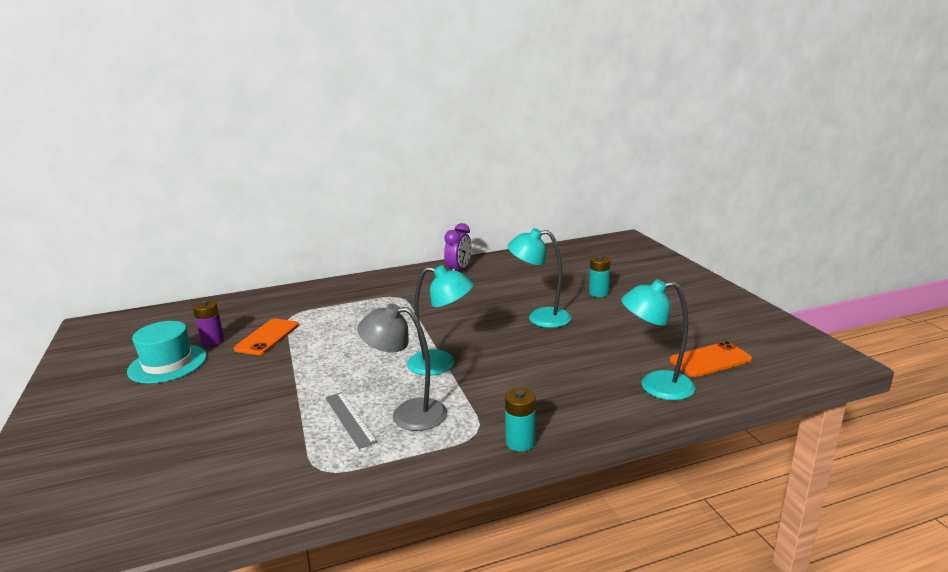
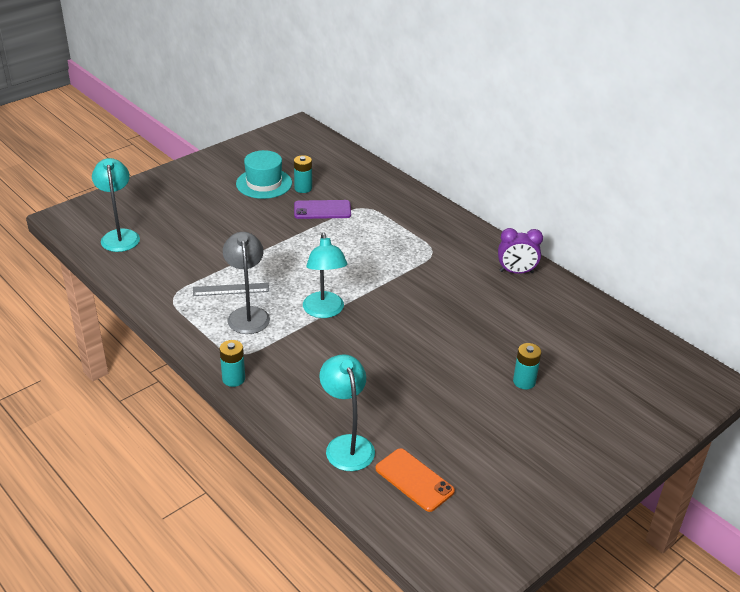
camera: 65 degrees right, 15 degrees up
purple battery [193,300,224,347] -> turquoise battery [294,155,312,193]
orange phone [234,319,299,355] -> purple phone [294,200,351,219]
grey ruler [325,392,377,449] -> grey ruler turned 45 degrees clockwise [193,283,269,296]
turquoise lamp [507,228,571,328] -> turquoise lamp moved to [92,158,140,252]

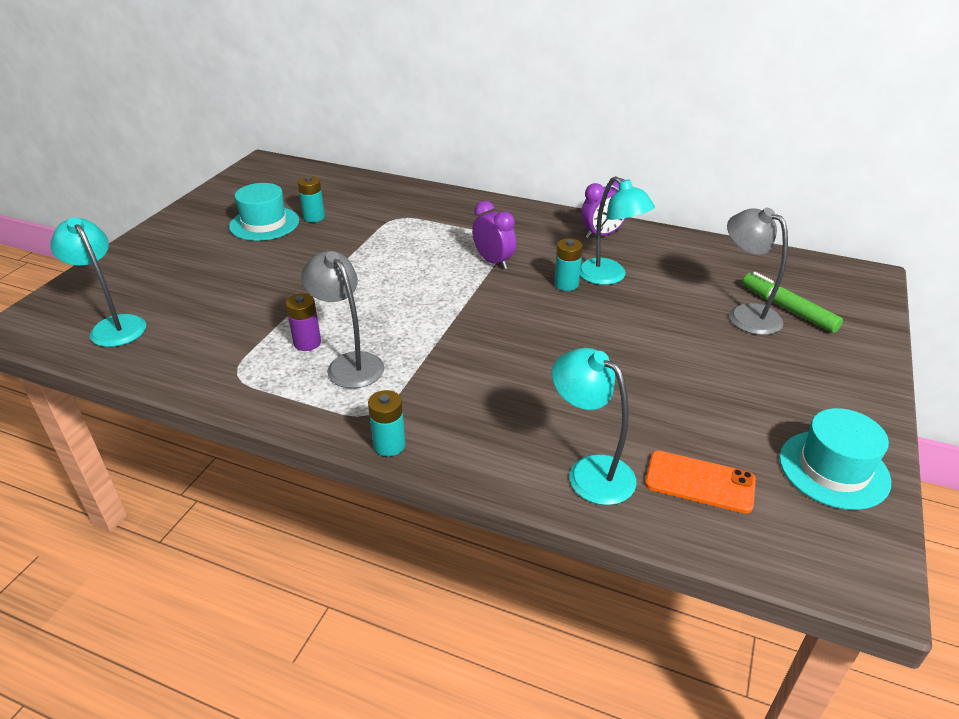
camera: 25 degrees left, 0 degrees up
grey ruler [193,283,269,296] -> purple battery [286,293,321,351]
purple phone [294,200,351,219] -> none
turquoise lamp [303,232,348,318] -> turquoise lamp moved to [580,176,655,285]
turquoise battery [513,343,541,389] -> turquoise battery moved to [554,238,583,291]
none -> purple clock [472,200,516,269]
none -> grey lamp [727,208,788,335]
none -> green marker [742,272,843,333]
none -> turquoise hat [779,408,891,510]

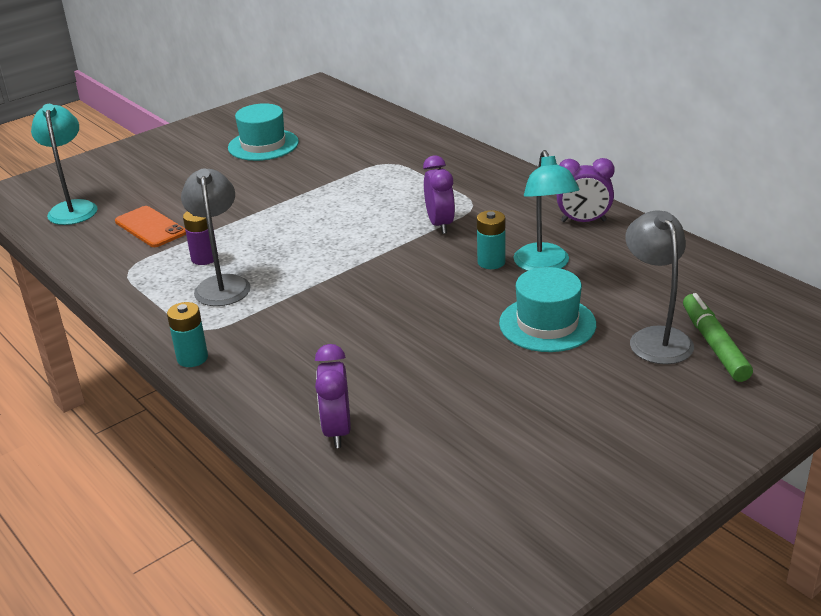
camera: 30 degrees right, 5 degrees down
turquoise battery [297,176,325,222] -> none
turquoise lamp [552,348,637,505] -> purple clock [315,344,351,448]
orange phone [645,451,756,513] -> orange phone moved to [115,206,186,247]
turquoise hat [779,408,891,510] -> turquoise hat moved to [499,267,596,352]

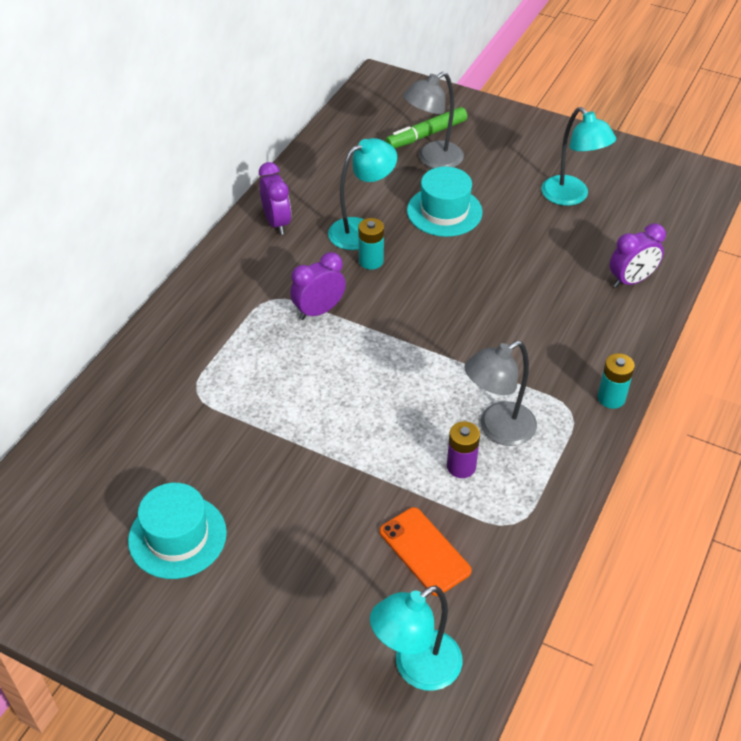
camera: 115 degrees left, 15 degrees up
orange phone [115,206,186,247] -> orange phone turned 60 degrees counterclockwise [380,507,472,596]
none -> turquoise lamp [541,107,616,206]

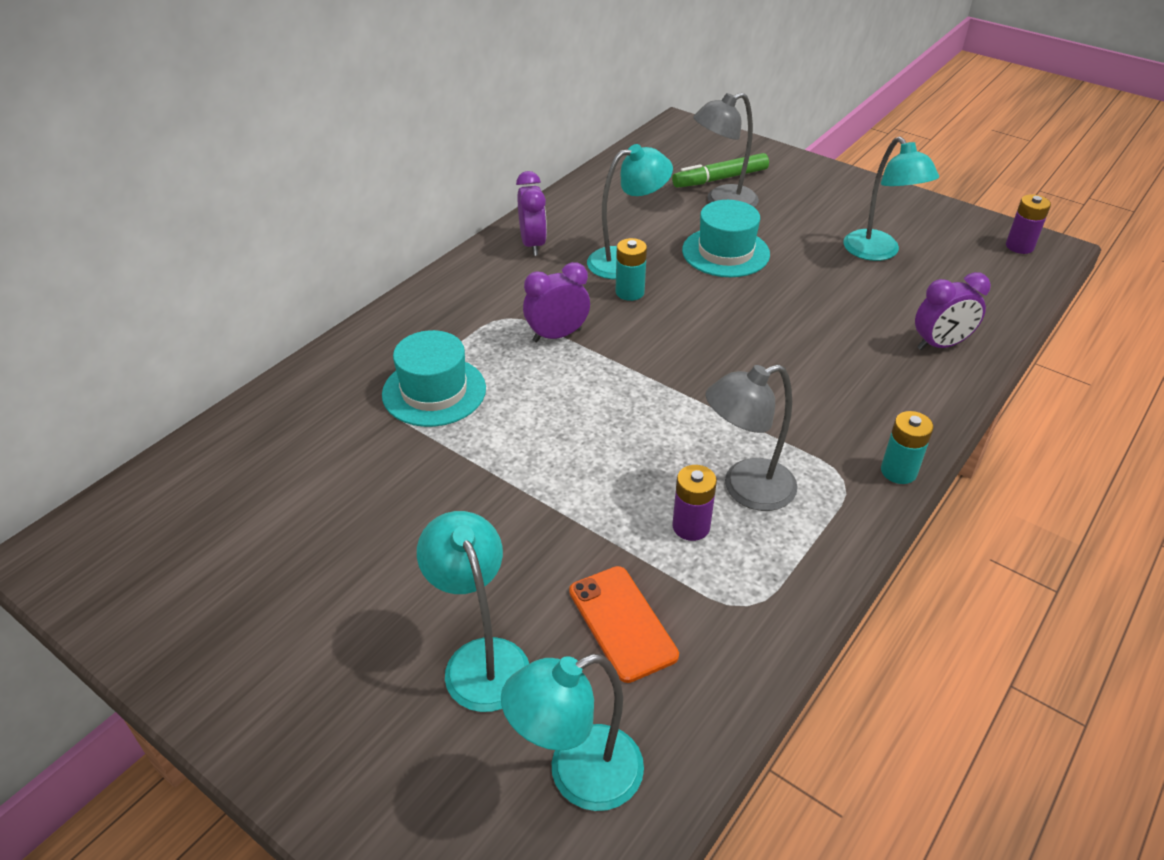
camera: 10 degrees right, 5 degrees down
turquoise hat [128,483,227,579] -> turquoise hat moved to [382,330,486,427]
none -> turquoise lamp [417,511,529,712]
none -> purple battery [1006,194,1051,254]

